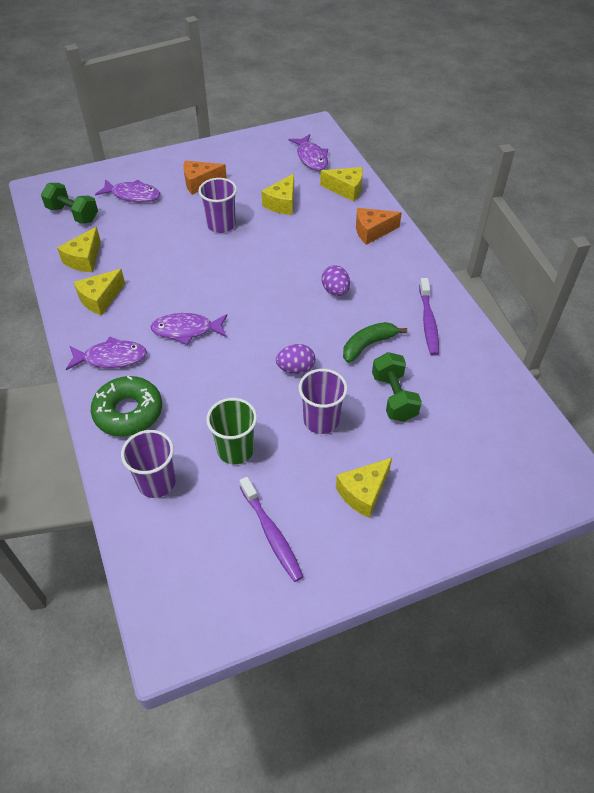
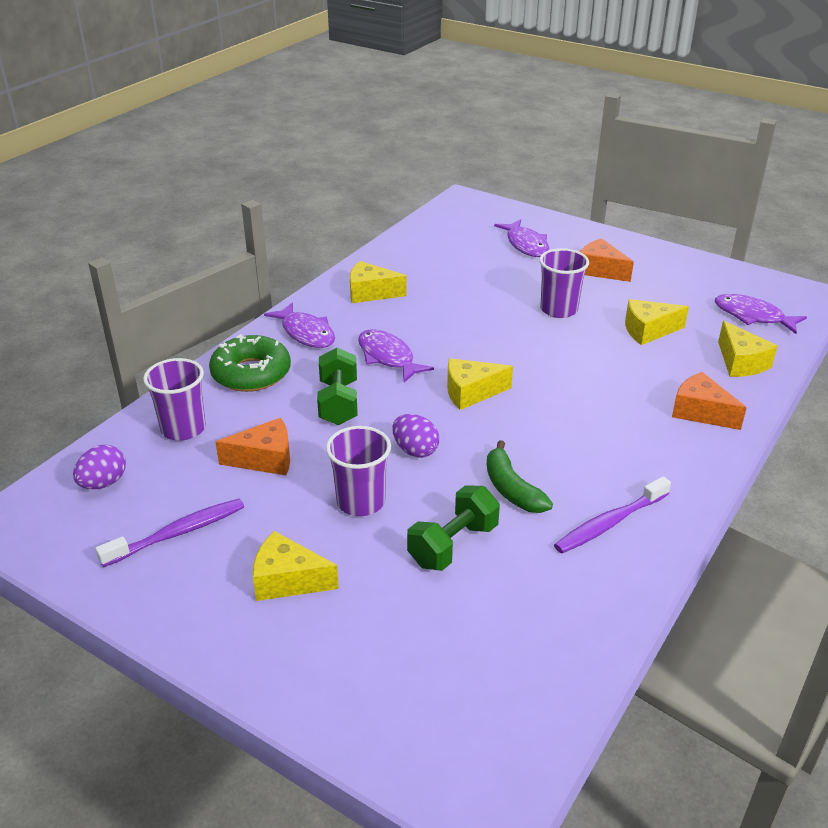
camera: 55 degrees right, 15 degrees down
green dumbbell [41,183,98,224] -> green dumbbell moved to [317,348,357,425]
yellow cheese [57,227,101,272] -> yellow cheese moved to [447,358,513,410]
green cup [206,398,257,464] -> orange cheese [215,418,290,475]
purple toothbrush [240,477,304,582] -> purple toothbrush turned 150 degrees counterclockwise [95,499,244,567]
purple fish [289,134,328,171] -> purple fish turned 90 degrees clockwise [715,294,807,334]
purple egg [321,265,350,296] -> purple egg moved to [73,445,126,489]
green banana [343,322,407,363] -> green banana turned 135 degrees counterclockwise [487,440,553,513]

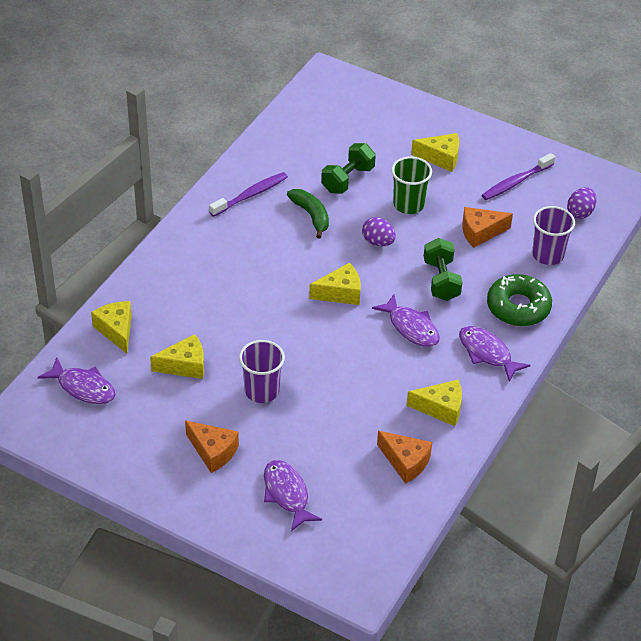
camera: 175 degrees right, 10 degrees up
purple cup [326,426,391,516] -> green cup [391,157,432,214]
orange cheese [672,372,747,430] -> orange cheese moved to [377,431,432,484]

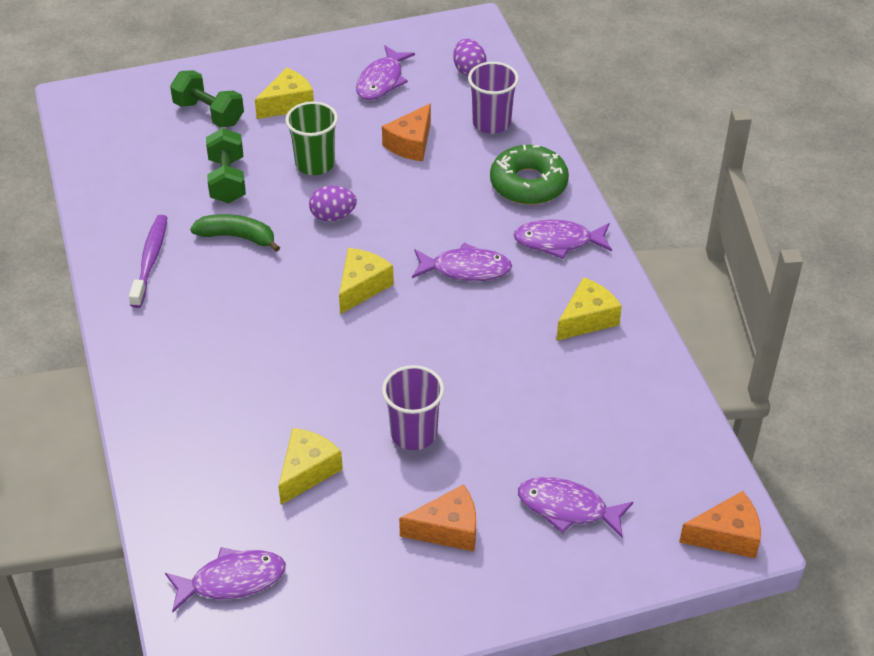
camera: 45 degrees left, 0 degrees up
yellow cheese [91,301,132,354] -> none
orange cheese [377,431,432,484] -> orange cheese moved to [679,491,761,558]
green dumbbell [424,238,462,301] -> green dumbbell moved to [170,70,244,127]
purple toothbrush [481,153,555,200] -> purple fish [356,45,415,100]

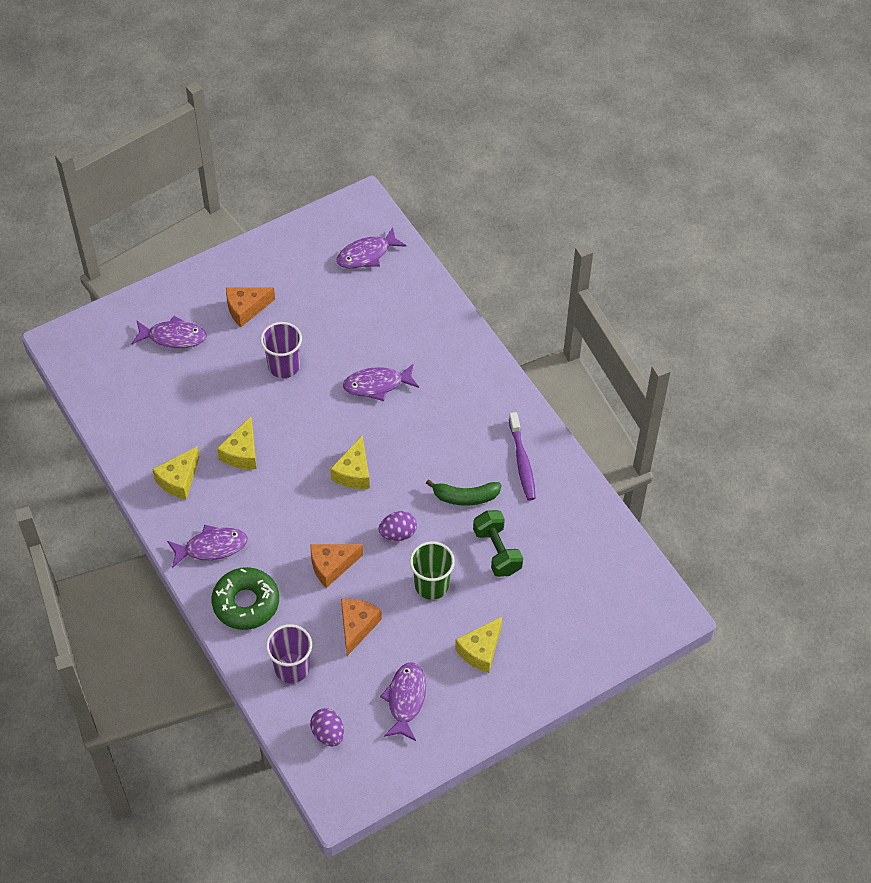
camera: 165 degrees right, 10 degrees up
green dumbbell [170,70,244,127] -> none
yellow cheese [278,428,343,505] -> yellow cheese moved to [217,416,256,469]
purple fish [412,243,512,281] -> purple fish moved to [343,363,419,401]
orange cheese [679,491,761,558] -> orange cheese moved to [310,544,363,588]

